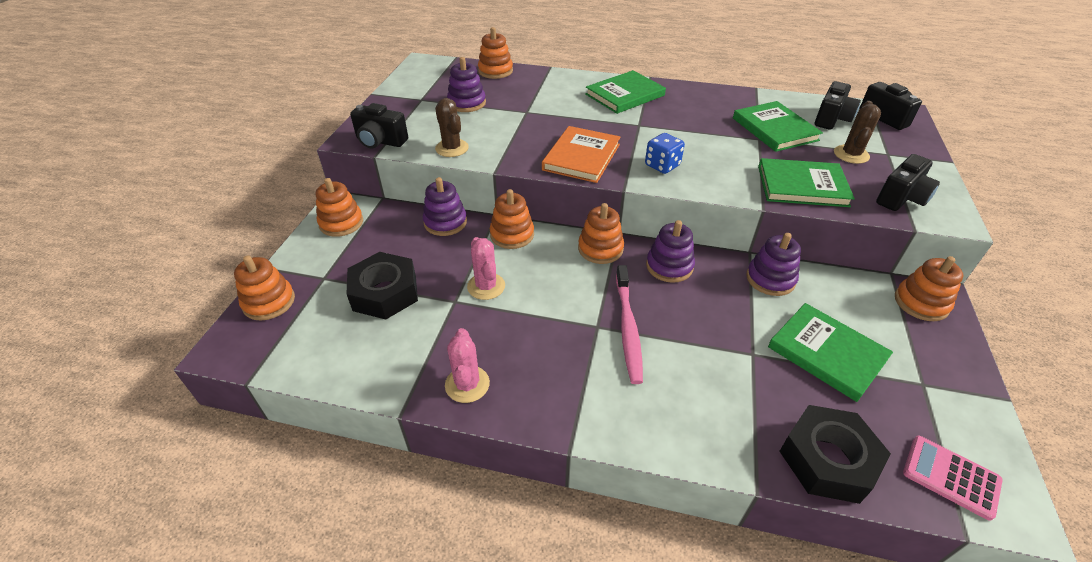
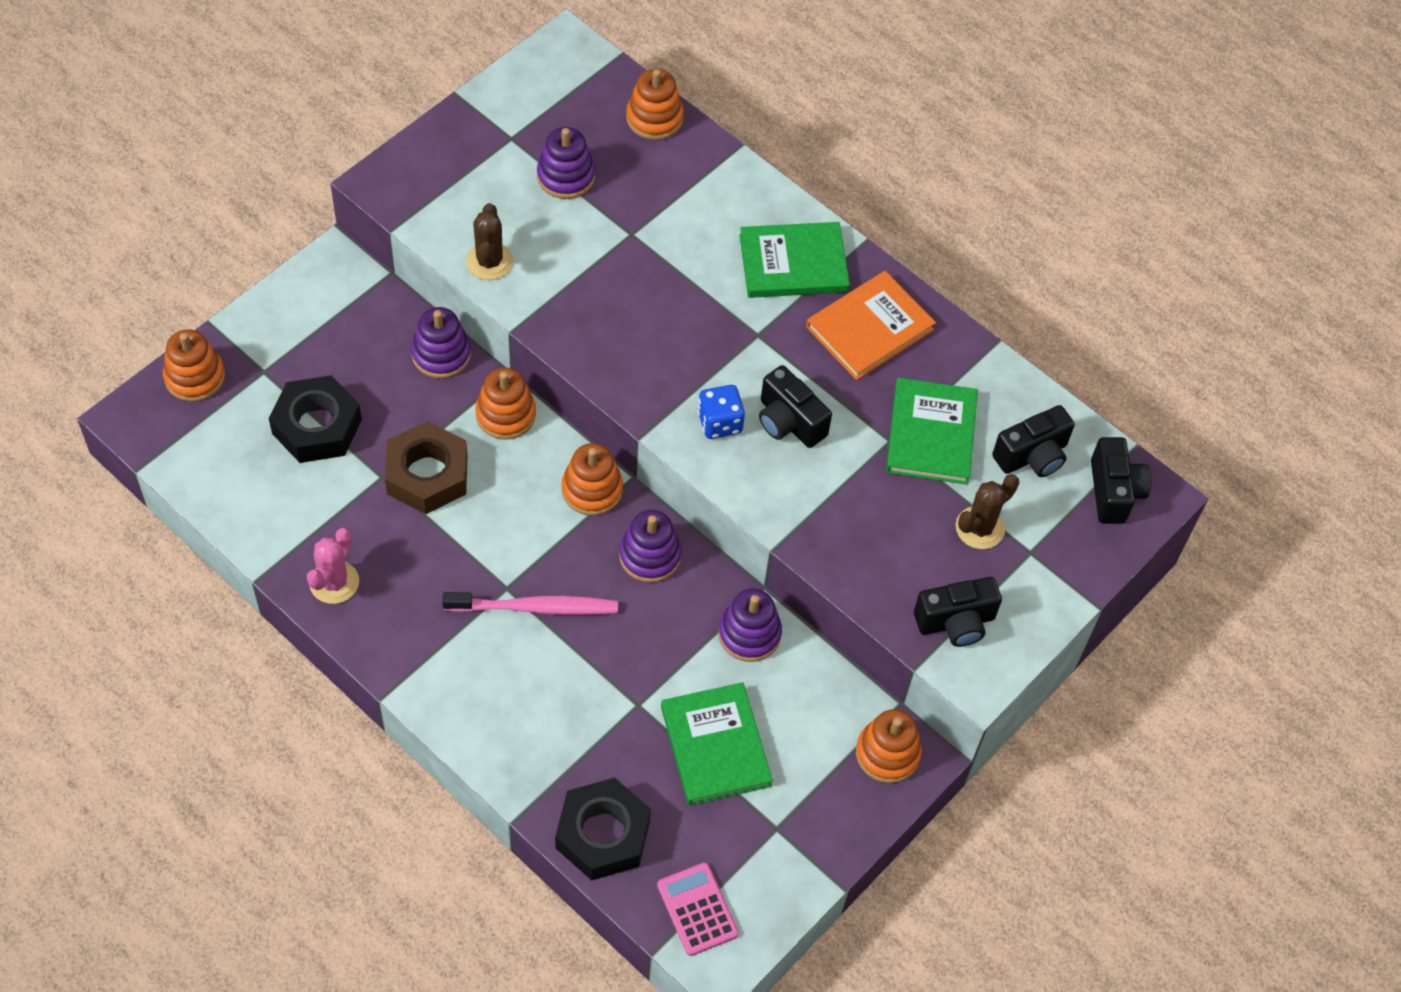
camera: 25 degrees right, 15 degrees up
orange stacking toy [315,178,363,237] -> none
black camera [350,103,408,148] -> black camera moved to [759,365,832,448]
pink cactus [467,237,505,300] -> brown nut [385,421,468,514]
orange book [542,126,621,183] -> orange book moved to [806,271,936,380]
pink toothbrush [616,265,643,384] -> pink toothbrush turned 120 degrees counterclockwise [442,592,618,615]
green book [758,158,855,207] -> none

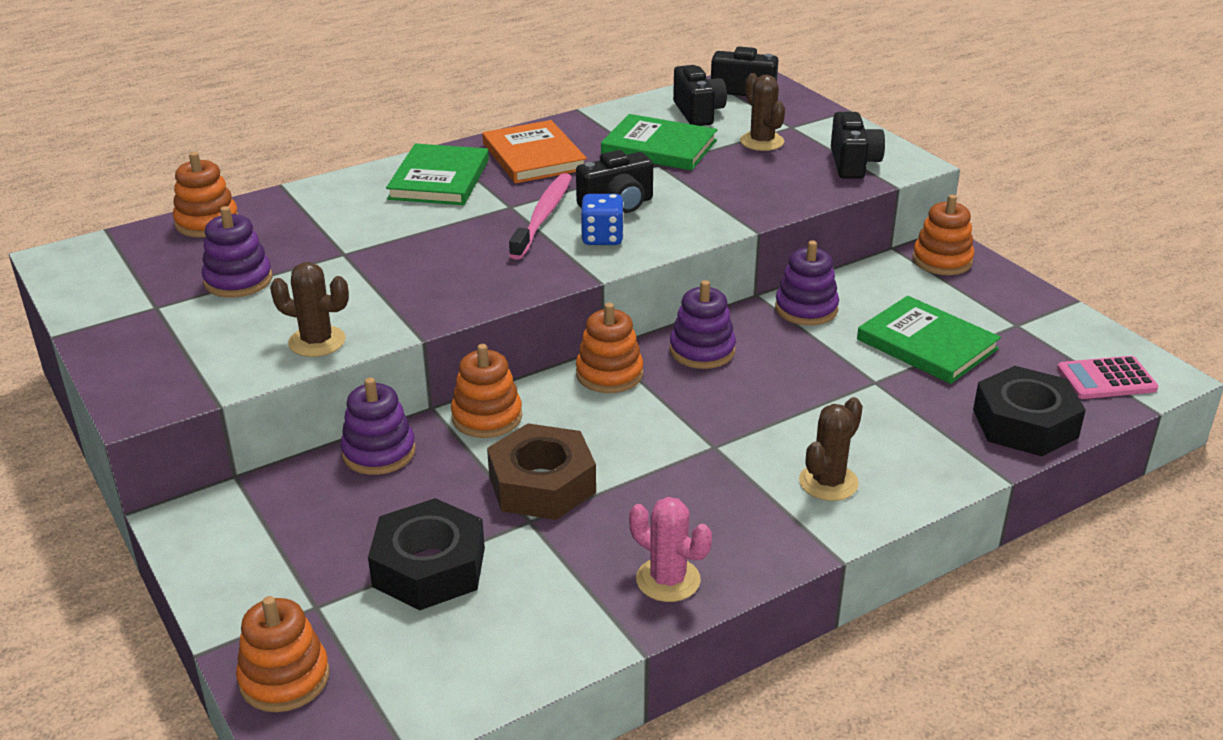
camera: 70 degrees left, 25 degrees down
pink toothbrush [442,592,618,615] -> pink toothbrush moved to [509,173,572,260]
green book [661,682,773,806] -> green book turned 45 degrees clockwise [857,296,1001,384]
none -> brown cactus [799,397,863,501]

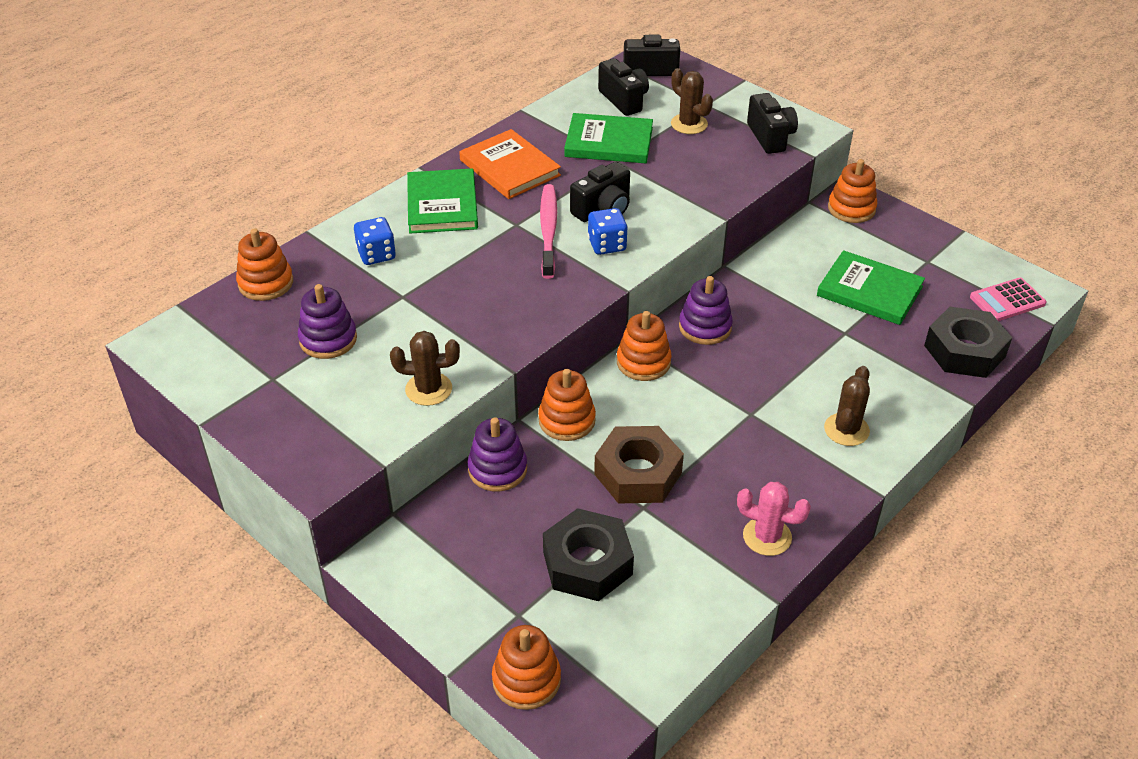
camera: 15 degrees left, 10 degrees up
purple stacking toy [775,240,839,325] -> none
none -> blue dice [354,217,396,265]

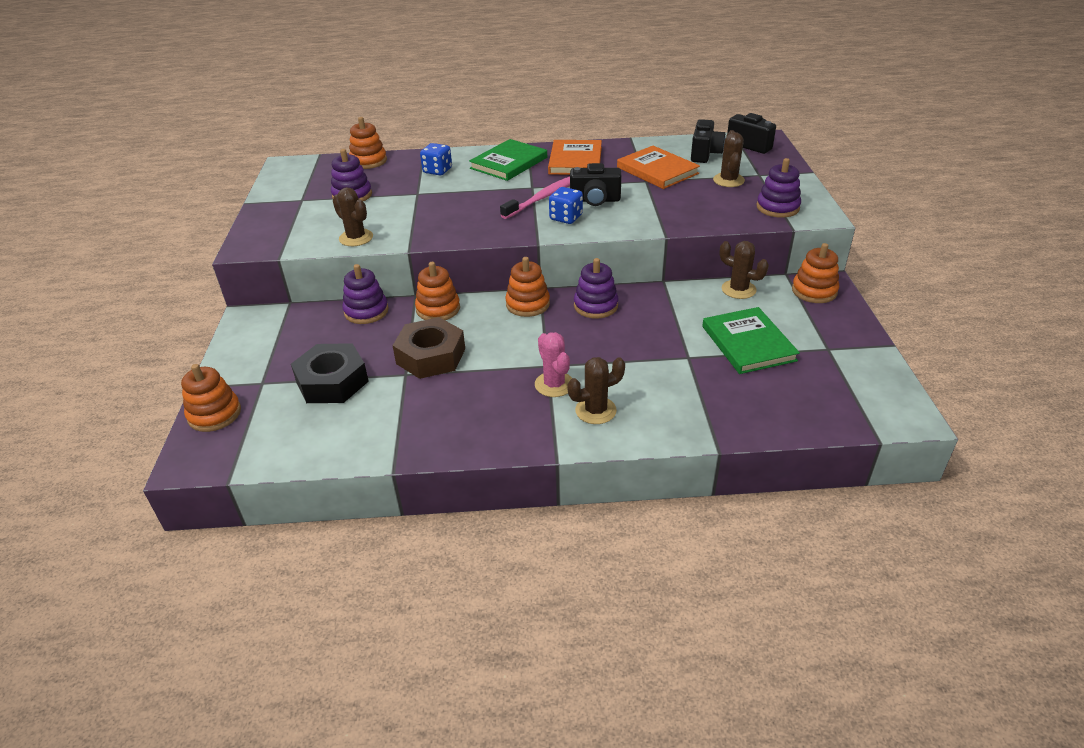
camera: 45 degrees right, 5 degrees down
green book [564,113,653,163] -> orange book [617,146,700,189]
pink cactus [737,482,811,556] -> pink cactus moved to [535,332,572,397]
black camera [747,93,798,154] -> purple stacking toy [757,158,801,218]
black nut [924,307,1012,378] -> none
pink calculator [970,278,1046,321] -> none
none -> brown cactus [720,241,769,299]

